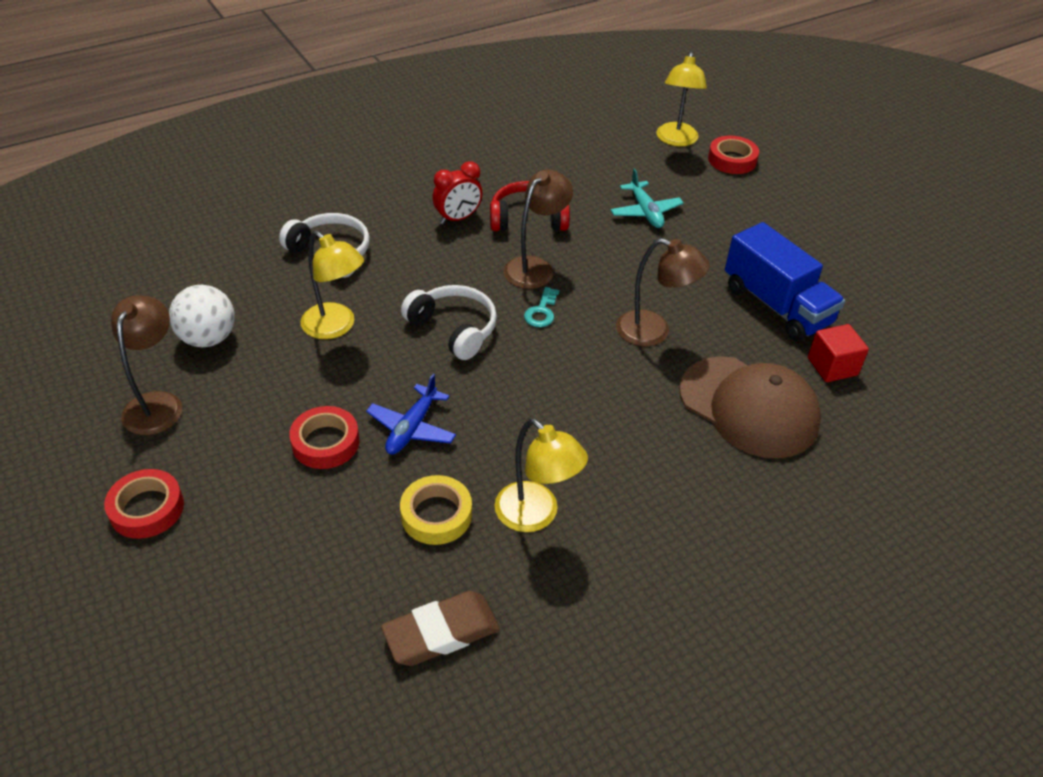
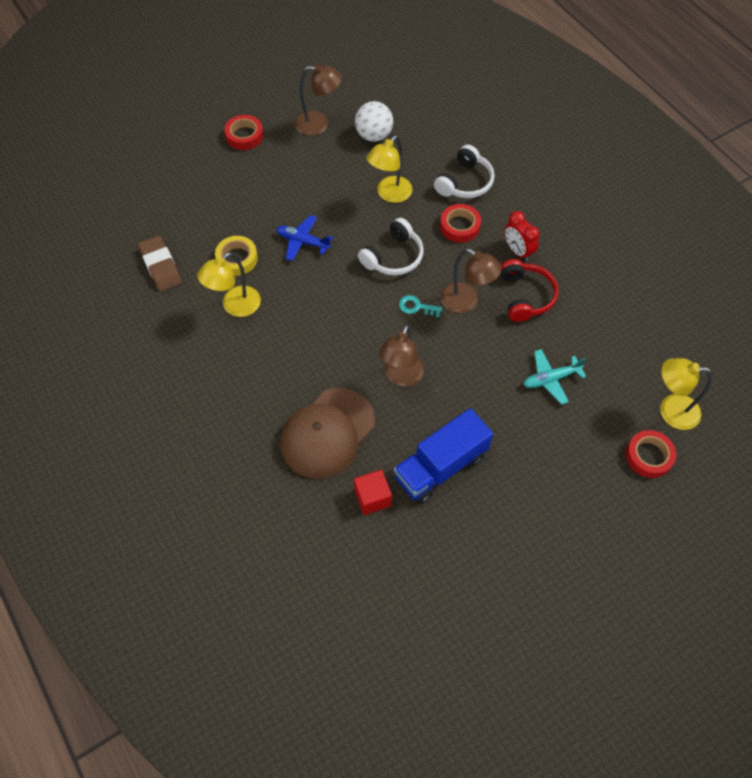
camera: 90 degrees right, 15 degrees up
red tape [289,406,359,469] -> red tape moved to [440,204,481,243]

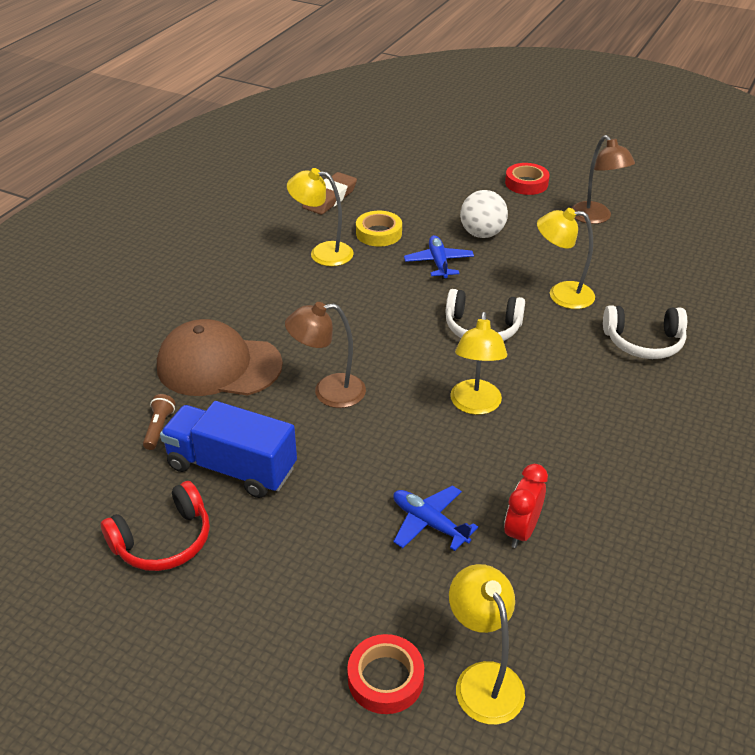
camera: 60 degrees right, 20 degrees down
red cube [354,470,392,515] -> brown flashlight [143,394,176,450]
white ball [355,101,393,142] -> white ball moved to [460,190,508,238]
turquoise key [399,295,442,317] -> none
red tape [440,204,481,243] -> none
brown lamp [440,248,502,313] -> yellow lamp [450,312,507,415]
red headphones [501,259,558,322] -> red headphones moved to [101,481,210,571]
red clock [505,211,540,261] -> red clock moved to [504,464,548,548]
turquoise plane [524,349,586,405] -> blue plane [393,485,478,551]

